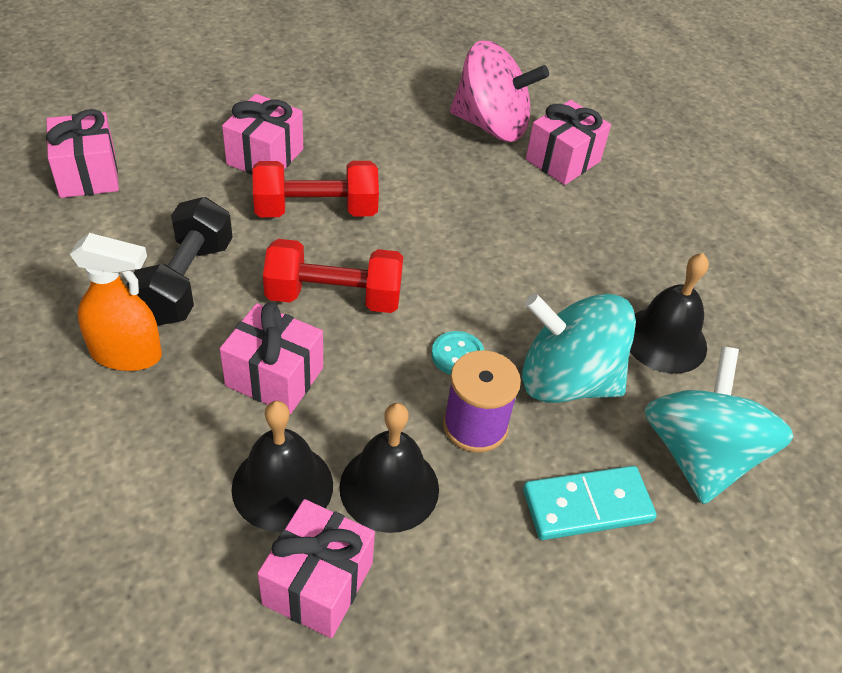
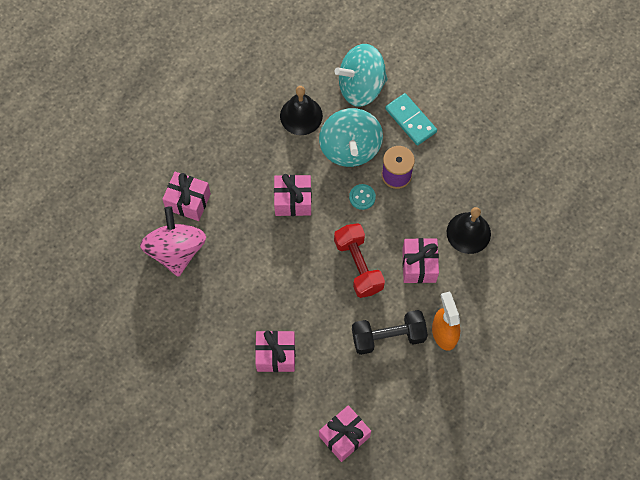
camera: 110 degrees left, 20 degrees up
red dumbbell [252,161,379,217] -> none
pink gift [258,499,375,638] -> pink gift moved to [274,174,312,216]
black bell [340,403,439,533] -> none

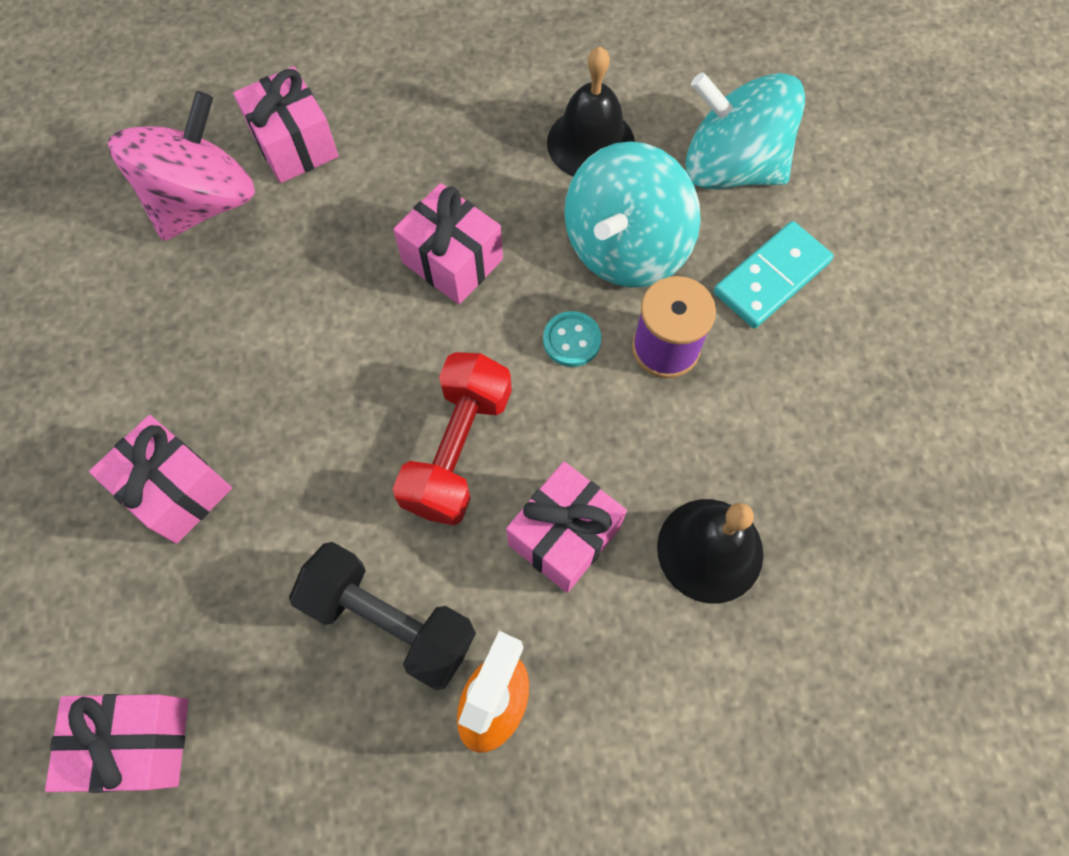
camera: 40 degrees right, 0 degrees up
turquoise domino [385,93,437,146] -> turquoise domino turned 45 degrees clockwise [714,221,834,328]

